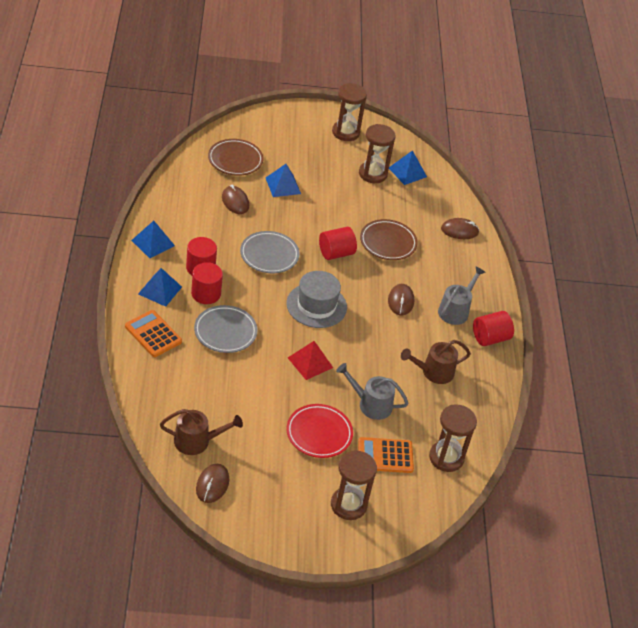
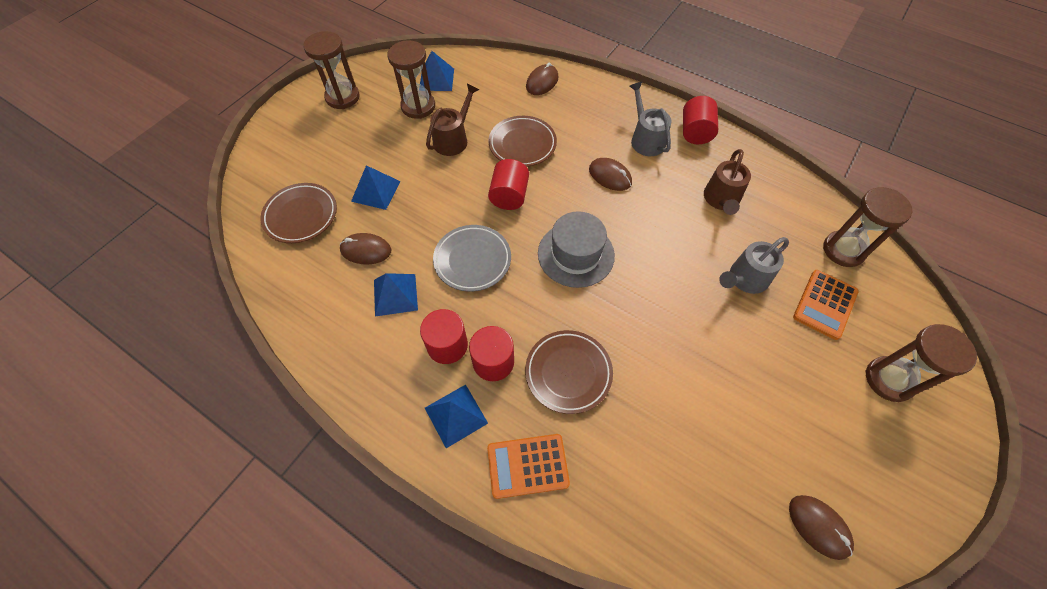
camera: 50 degrees left, 15 degrees up
blue pyramid [131,221,175,258] -> blue pyramid moved to [374,273,418,317]
brown watering can [160,409,243,455] -> brown watering can moved to [426,84,479,156]
grey plate [194,305,258,353] -> brown plate [525,330,613,414]
red plate [286,404,353,458] -> none
red pyramid [288,341,333,380] -> none

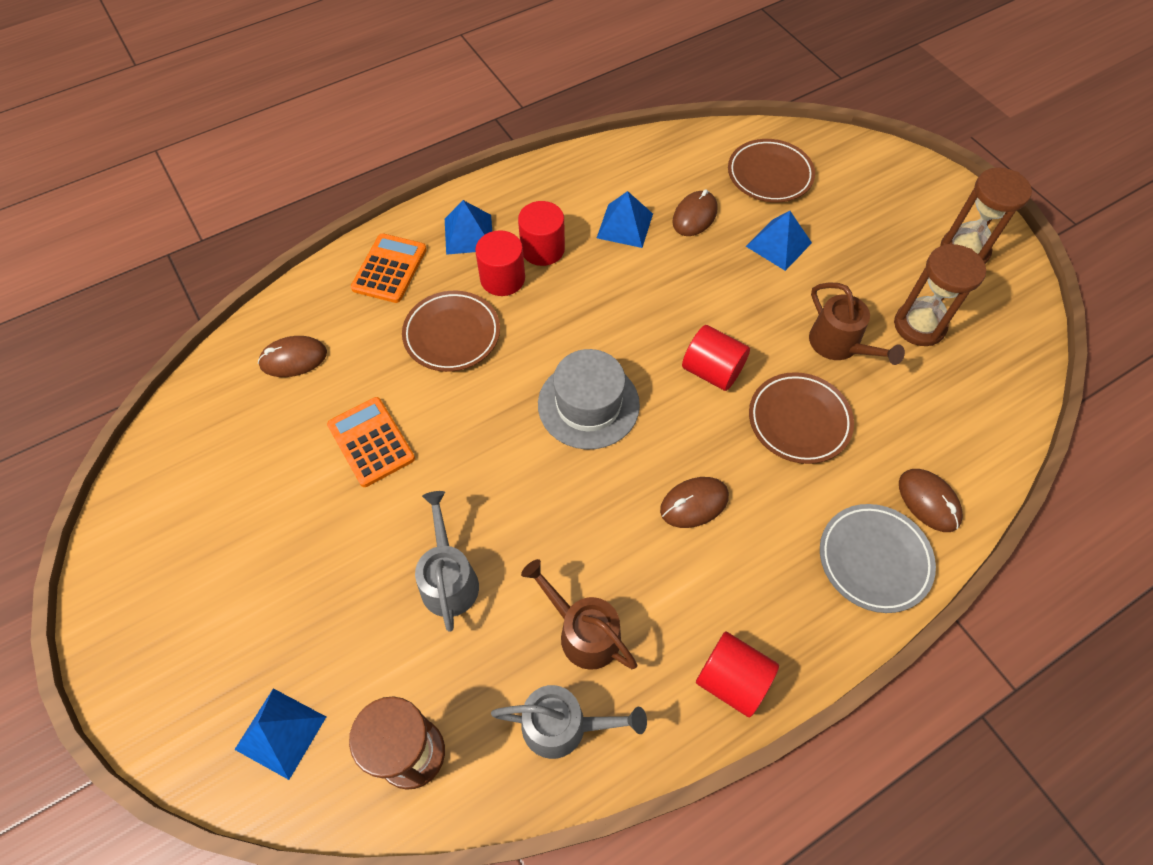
camera: 115 degrees right, 0 degrees up
blue pyramid [420,51,454,91] -> blue pyramid moved to [234,688,326,780]
grey plate [433,225,511,292] -> grey plate moved to [820,504,936,613]
grey watering can [630,82,671,156] -> grey watering can moved to [491,685,647,759]
brown mouse [789,495,854,560] -> brown mouse moved to [258,336,327,377]
orange calculator [793,270,859,340] -> orange calculator moved to [327,397,415,487]
brown hourglass [865,324,977,402] -> none

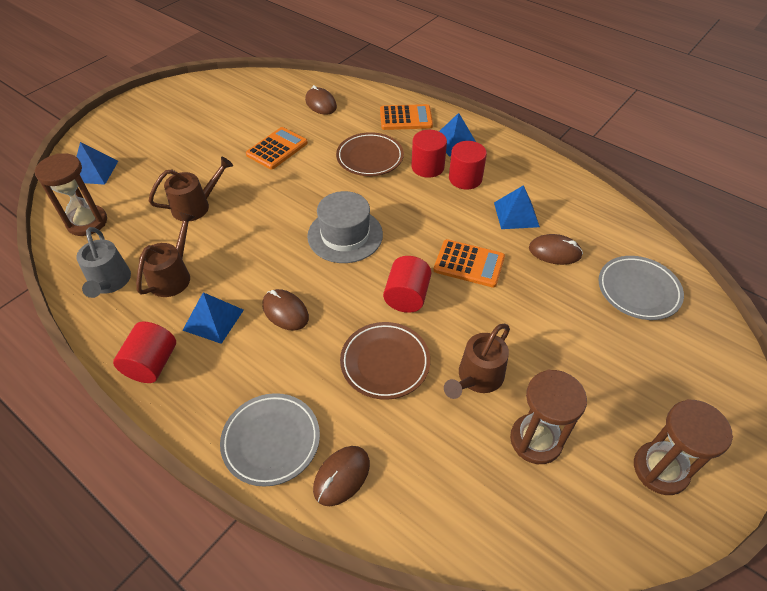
camera: 70 degrees right, 10 degrees down
grey watering can [415,491,479,632] -> brown watering can [149,156,233,221]
brown plate [728,139,815,203] -> grey plate [599,256,684,320]
blue pyramid [746,211,812,271] -> blue pyramid moved to [182,292,244,344]
none -> orange calculator [433,239,505,287]

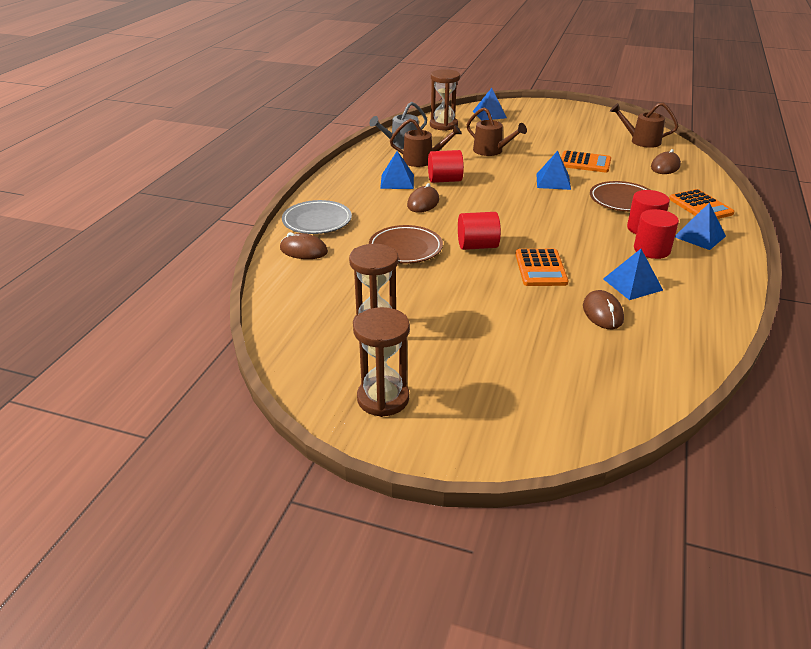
camera: 70 degrees right, 15 degrees down
red cylinder [113,321,176,383] -> red cylinder moved to [428,150,464,183]
grey hat [307,191,383,263] -> none
brown watering can [444,323,510,399] -> brown watering can moved to [610,103,678,148]
grey plate [599,256,684,320] -> none
none -> blue pyramid [536,151,571,190]

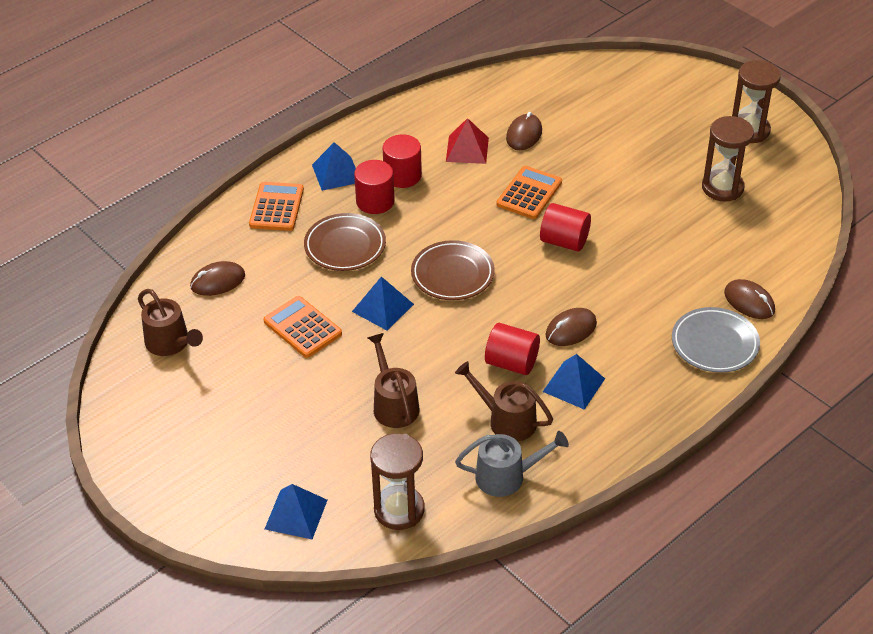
camera: 150 degrees left, 10 degrees up
brown plate [369,225,443,264] -> brown plate moved to [411,240,495,300]
blue pyramid [603,249,663,300] -> red pyramid [446,118,489,164]

